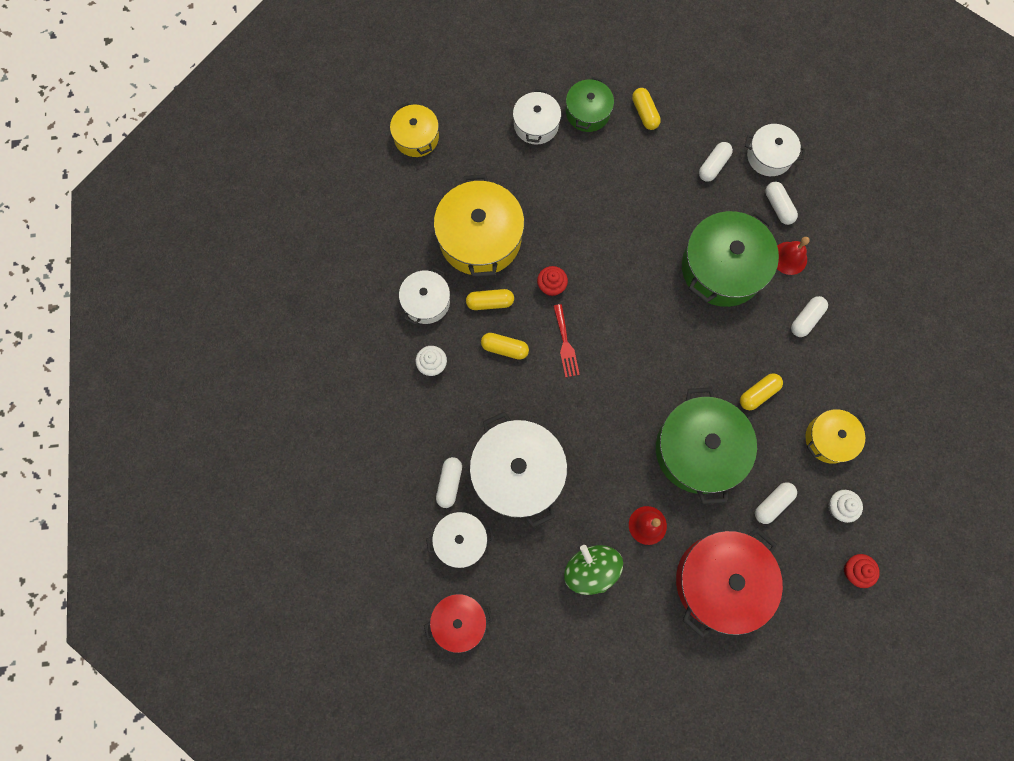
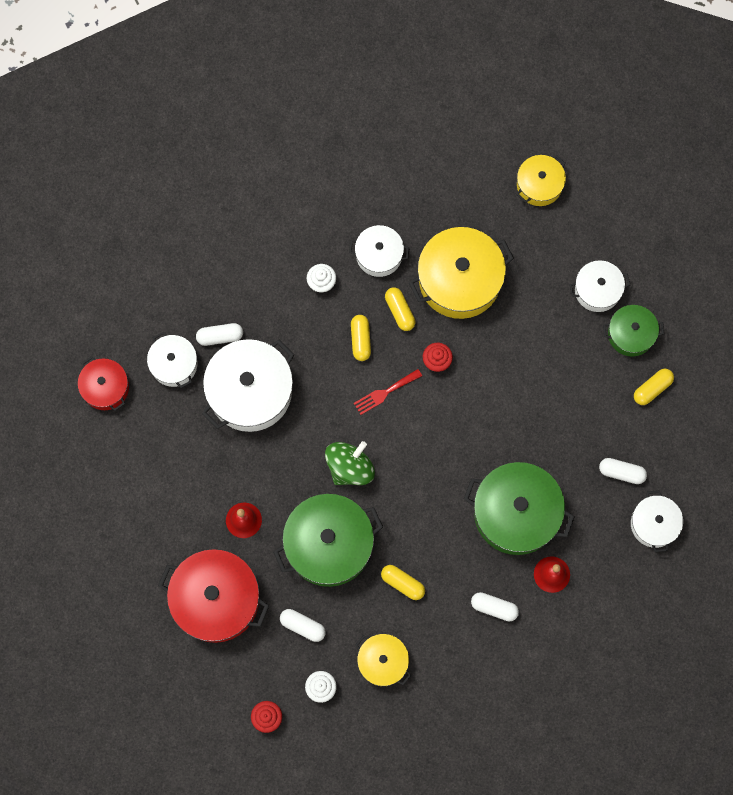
camera: 70 degrees right, 0 degrees up
green spinning top [564,545,623,595] -> green spinning top moved to [325,441,375,485]
white capsule [765,182,798,225] -> none

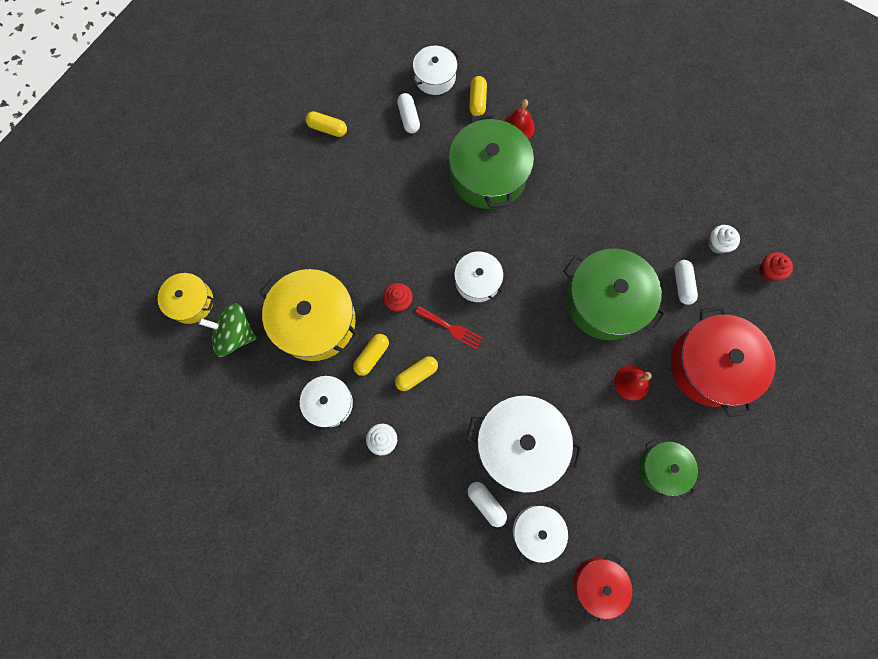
camera: 120 degrees left, 0 degrees up
green spinning top [325,441,375,485] -> green spinning top moved to [198,303,257,357]
yellow pot [355,634,411,686] -> none
yellow capsule [381,565,425,600] -> yellow capsule moved to [469,76,487,116]
white capsule [471,592,519,621] -> none
white pot [569,260,630,312] -> white pot moved to [454,251,503,302]
green pot [603,305,664,356] -> green pot moved to [639,438,698,500]

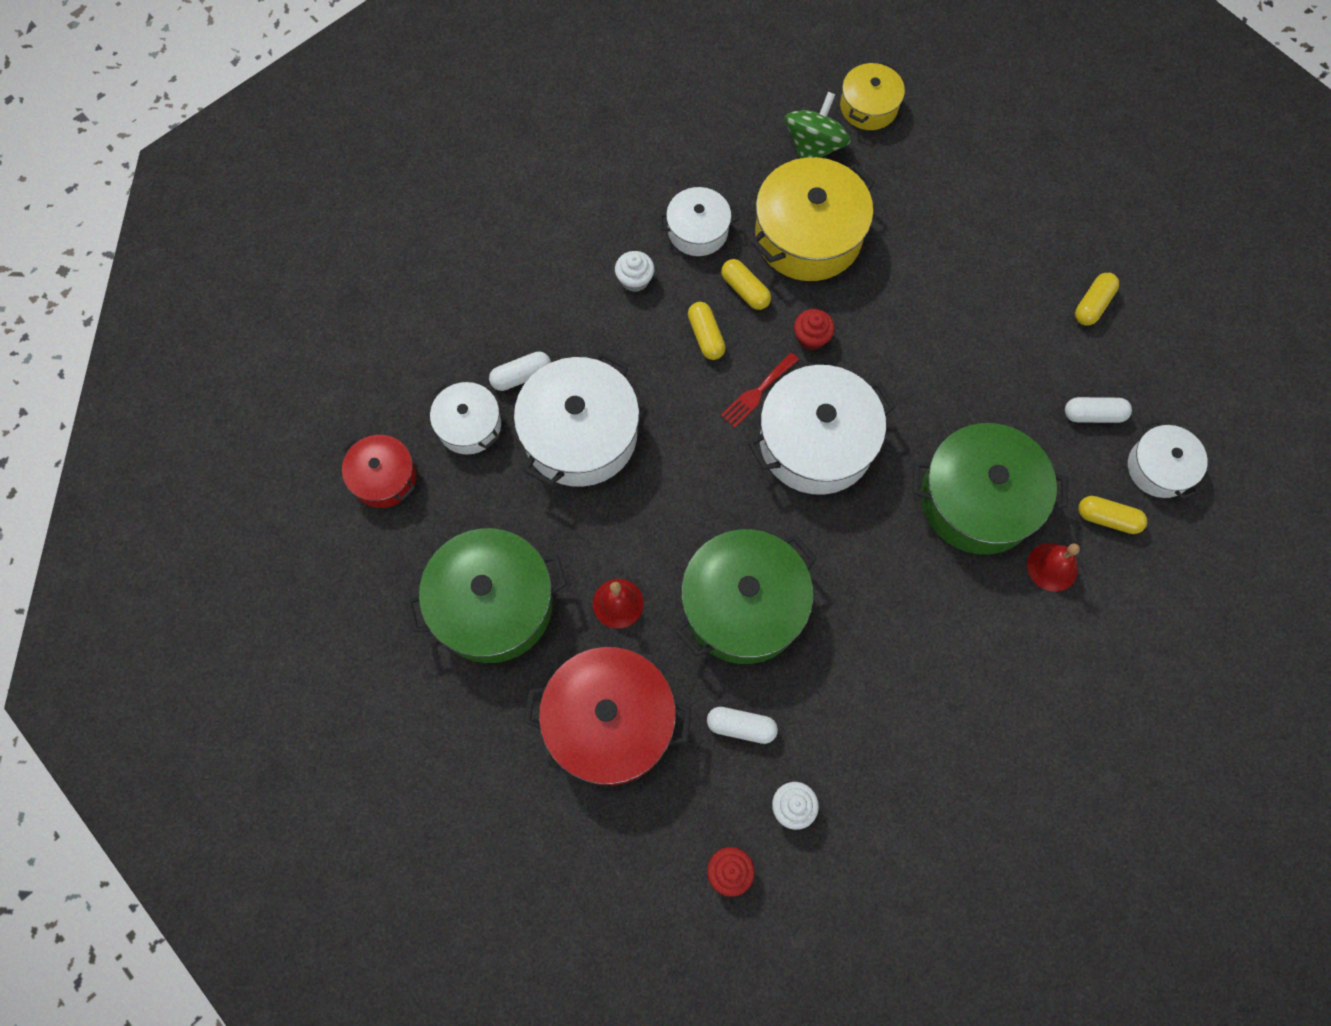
camera: 105 degrees right, 5 degrees down
white pot [454,251,503,302] -> white pot [748,365,895,495], size x1.77
green pot [639,438,698,500] -> green pot [405,528,567,663], size x1.77

